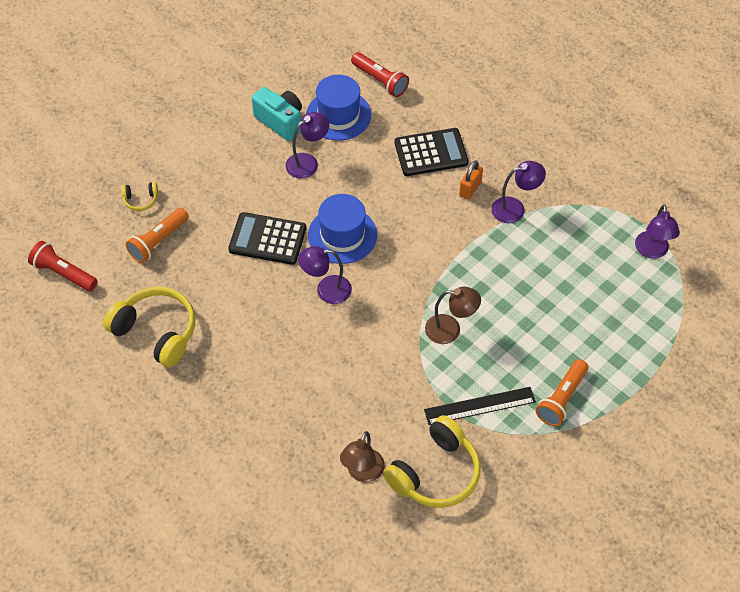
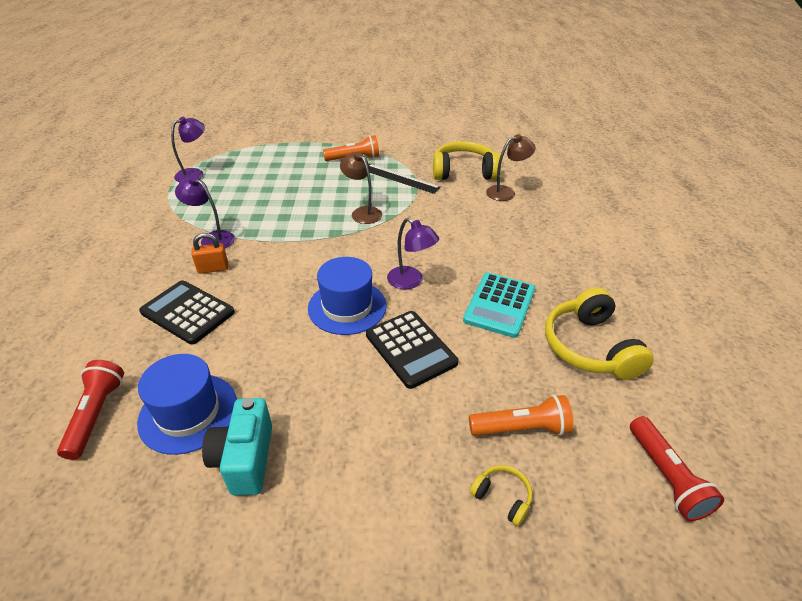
camera: 135 degrees left, 15 degrees down
purple lamp [285,112,329,179] -> none
none -> turquoise calculator [463,272,535,338]

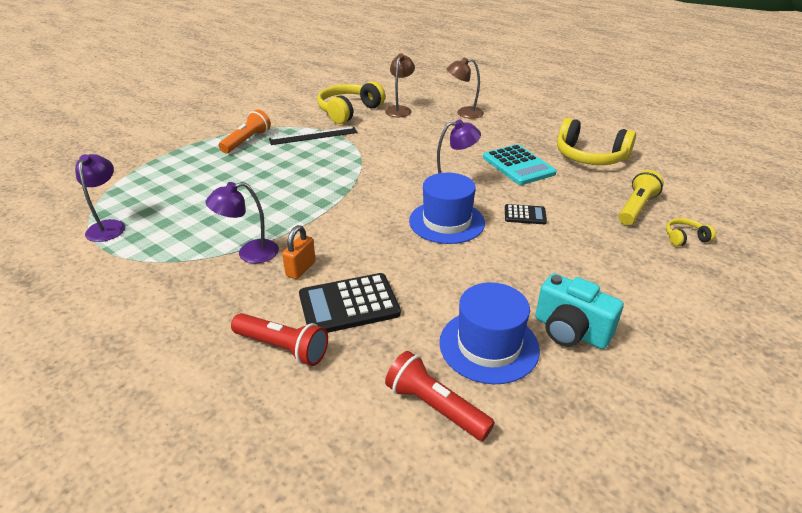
camera: 50 degrees left, 5 degrees down
brown lamp [340,152,382,224] -> brown lamp moved to [447,58,484,119]
black calculator [366,311,459,389] -> black calculator [505,204,547,224], size x0.54
orange flashlight [469,395,574,436] -> yellow flashlight [619,170,664,225]
red flashlight [630,416,724,521] -> red flashlight moved to [231,313,328,366]

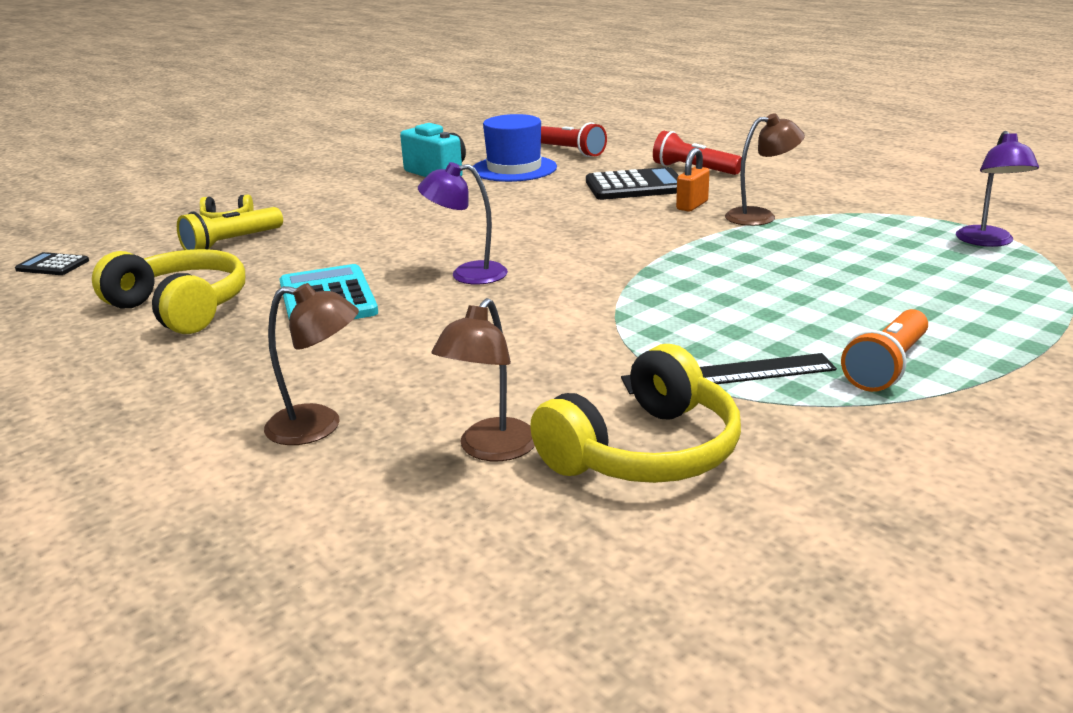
camera: 170 degrees left, 10 degrees down
purple lamp [206,182,279,263] -> brown lamp [725,113,805,226]
blue hat [409,173,485,244] -> none
black calculator [505,204,547,224] -> black calculator moved to [15,252,89,275]

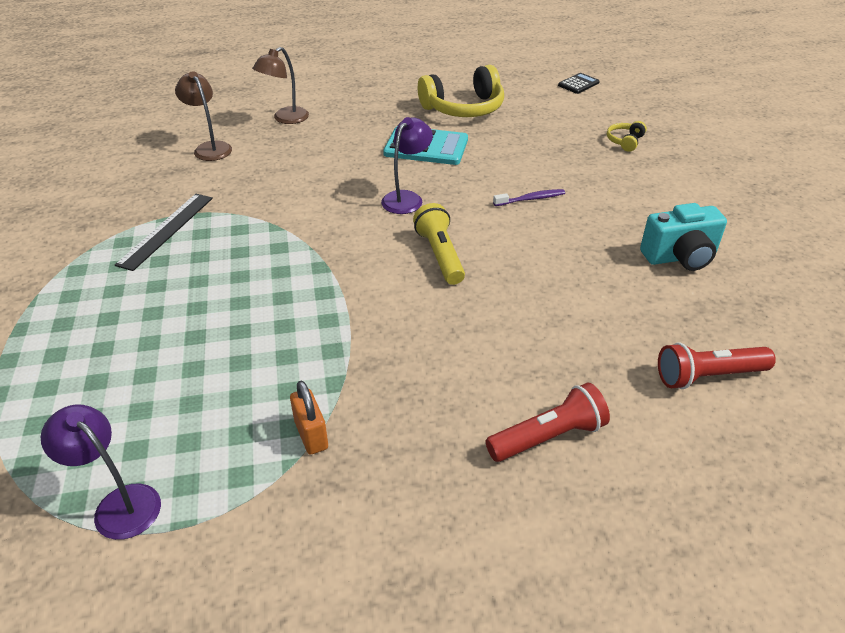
camera: 120 degrees right, 15 degrees up
yellow flashlight [177,207,283,250] -> yellow flashlight moved to [413,203,465,285]
blue hat [473,114,557,182] -> none
yellow headphones [530,344,741,483] -> none
black calculator [586,167,679,200] -> none
orange padlock [676,148,710,212] -> orange padlock moved to [290,381,328,455]
brown lamp [725,113,805,226] -> none
orange flashlight [841,309,928,392] -> none
none -> purple toothbrush [493,189,565,206]

